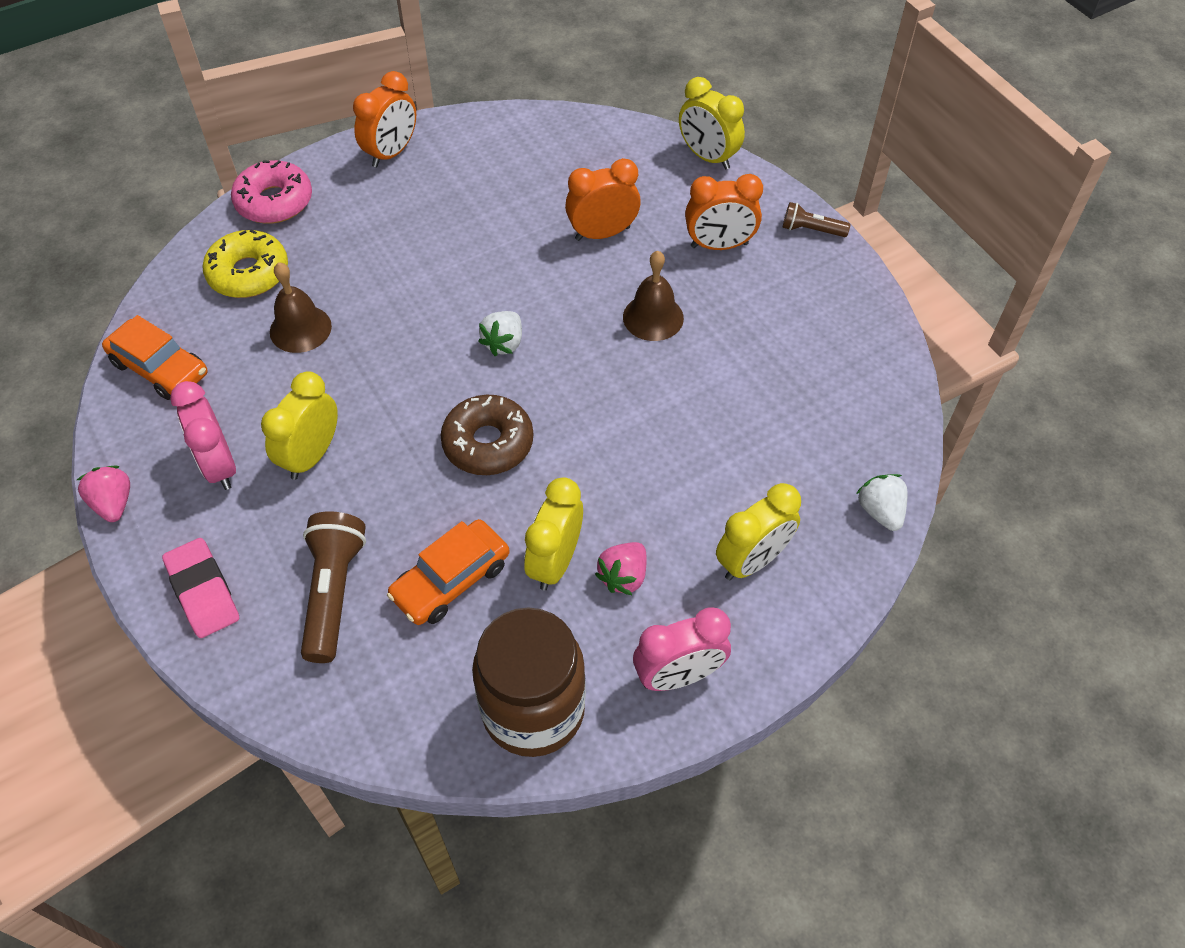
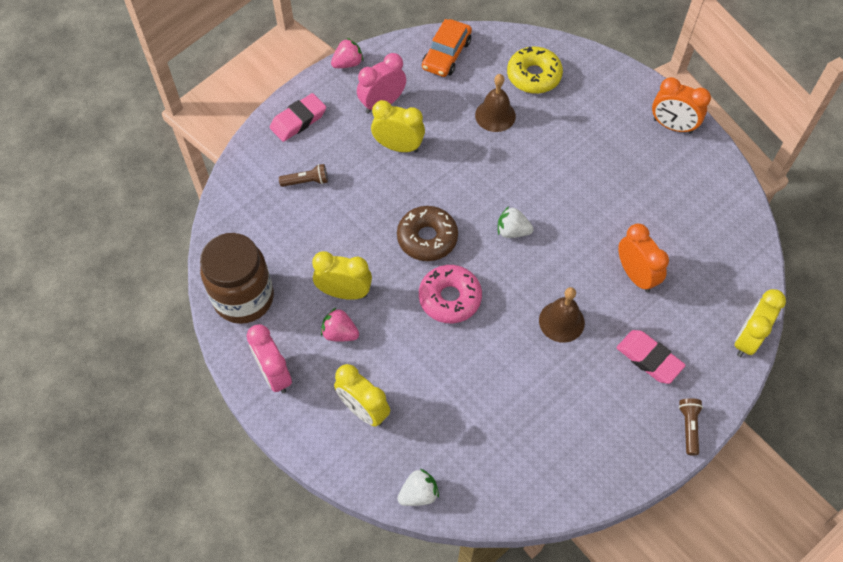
camera: 80 degrees right, 5 degrees up
pink donut [231,160,312,224] -> pink donut moved to [419,265,482,323]
brown flashlight [301,511,366,663] -> brown flashlight [279,164,328,187], size x0.56
orange car [387,519,509,625] -> none
orange clock [685,174,763,250] -> pink eraser [616,330,686,384]

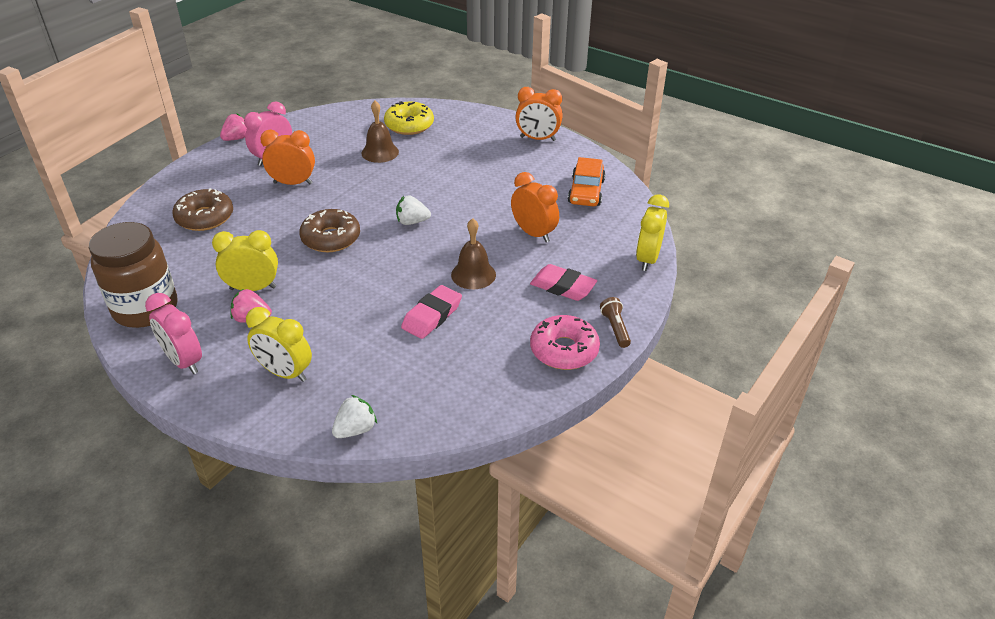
camera: 15 degrees left, 20 degrees down
pink eraser [270,93,326,142] -> pink eraser moved to [401,285,462,339]
brown flashlight [279,164,328,187] -> brown donut [172,188,233,231]
yellow clock [371,100,425,153] -> orange clock [260,130,315,185]
pink donut [419,265,482,323] -> pink donut moved to [530,315,600,370]
orange car [422,19,472,77] -> orange car moved to [568,157,605,206]

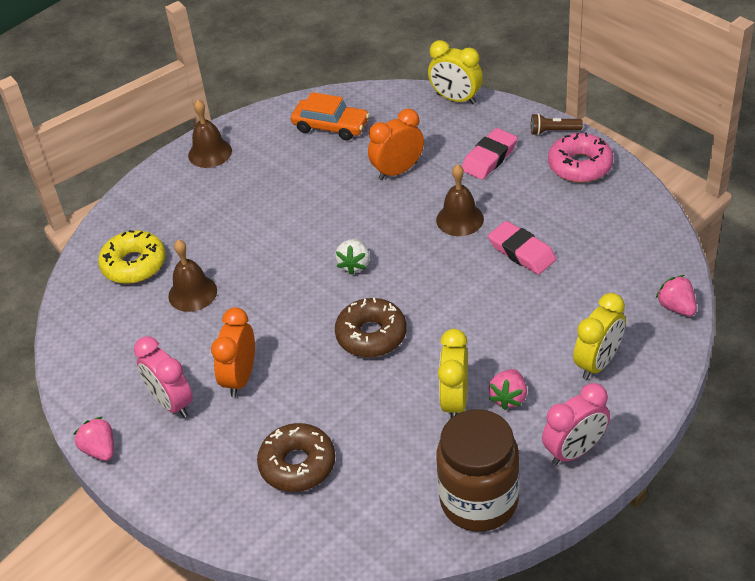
camera: 75 degrees left, 5 degrees up
white strawberry [332,395,377,438] -> pink strawberry [656,275,697,316]
orange clock [515,87,563,141] -> brown bell [188,100,232,168]

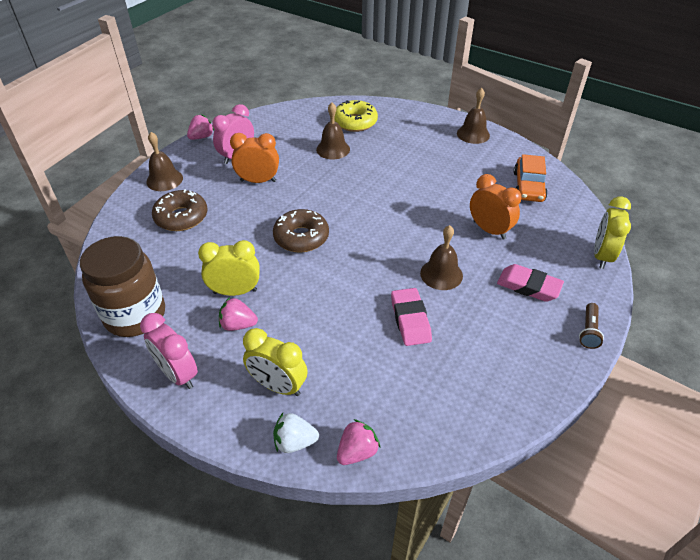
camera: 75 degrees right, 0 degrees up
white strawberry [335,239,370,275] -> white strawberry moved to [273,413,319,453]
pink eraser [488,221,556,275] -> pink eraser turned 45 degrees counterclockwise [391,288,432,346]
brown flashlight [531,113,583,135] -> brown flashlight turned 150 degrees counterclockwise [579,303,604,349]
pink donut [548,132,613,183] -> none
none -> brown bell [146,132,183,191]

